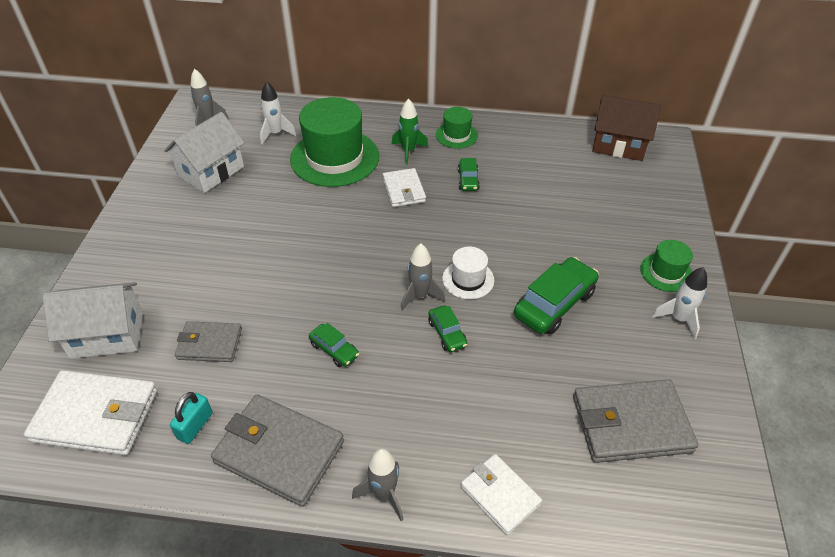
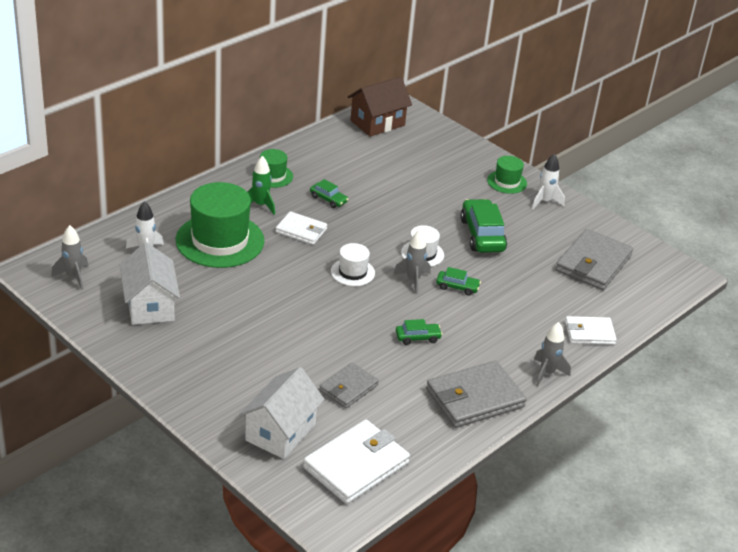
camera: 55 degrees left, 10 degrees down
turquoise padlock [170,392,212,444] -> none
none -> white hat [331,243,375,286]

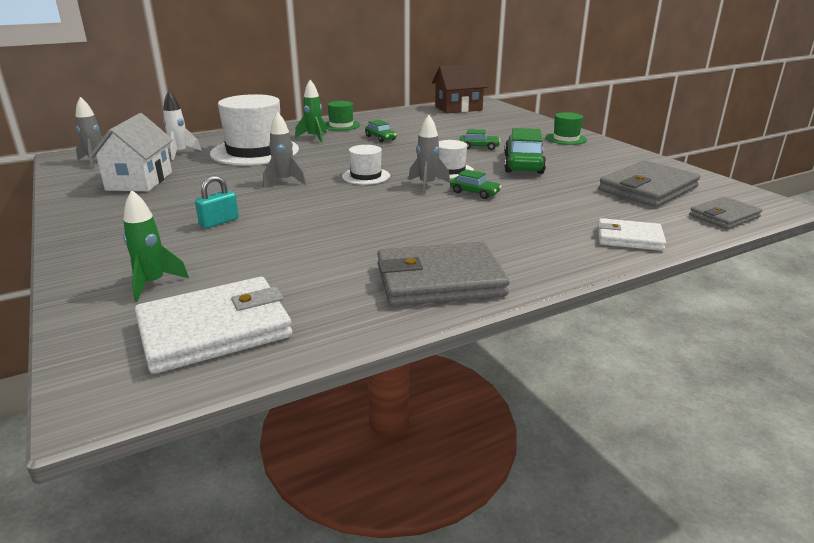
camera: 20 degrees right, 10 degrees down
green hat [176,182,264,268] -> white hat [210,94,299,166]
white house [239,367,325,459] -> green rocket [123,190,189,302]
white wallet [276,211,327,245] -> none
grey wallet [319,363,379,408] -> grey wallet moved to [690,197,762,229]
green car [396,319,443,345] -> green car moved to [459,129,501,150]
white rocket [532,154,565,209] -> none
grey rocket [534,322,571,387] -> grey rocket moved to [263,112,306,187]
none -> turquoise padlock [195,176,239,228]

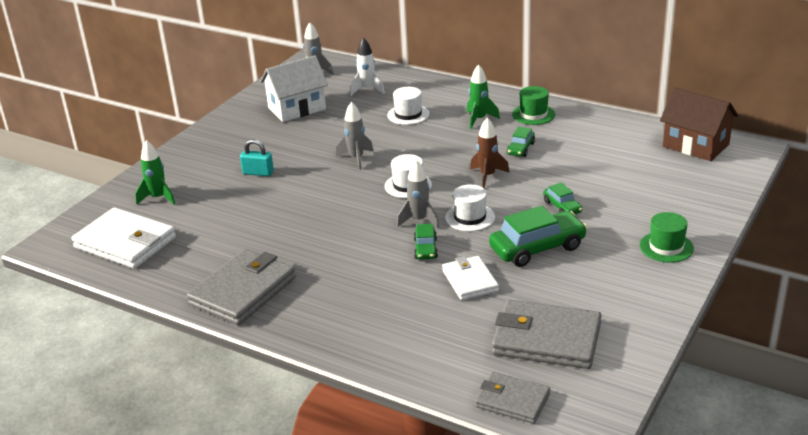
camera: 60 degrees right, 5 degrees up
white hat [210,94,299,166] -> white hat [387,87,430,125], size x0.49
grey wallet [377,242,509,306] -> grey wallet turned 75 degrees clockwise [187,249,296,325]
white wallet [598,218,666,251] -> white wallet moved to [442,256,499,300]
none -> brown rocket [470,117,510,188]

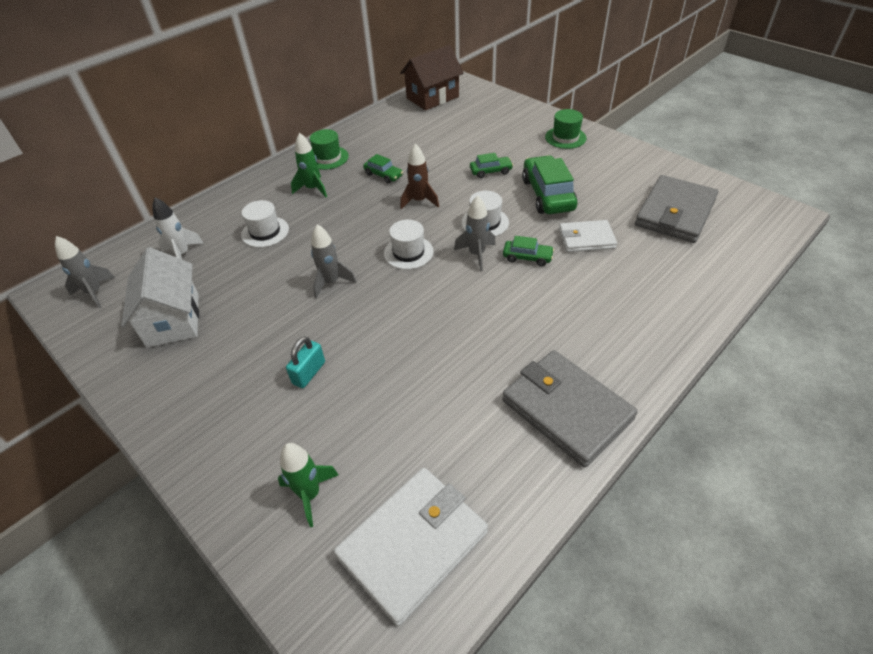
camera: 75 degrees left, 15 degrees up
grey wallet [475,372,550,424] -> none

